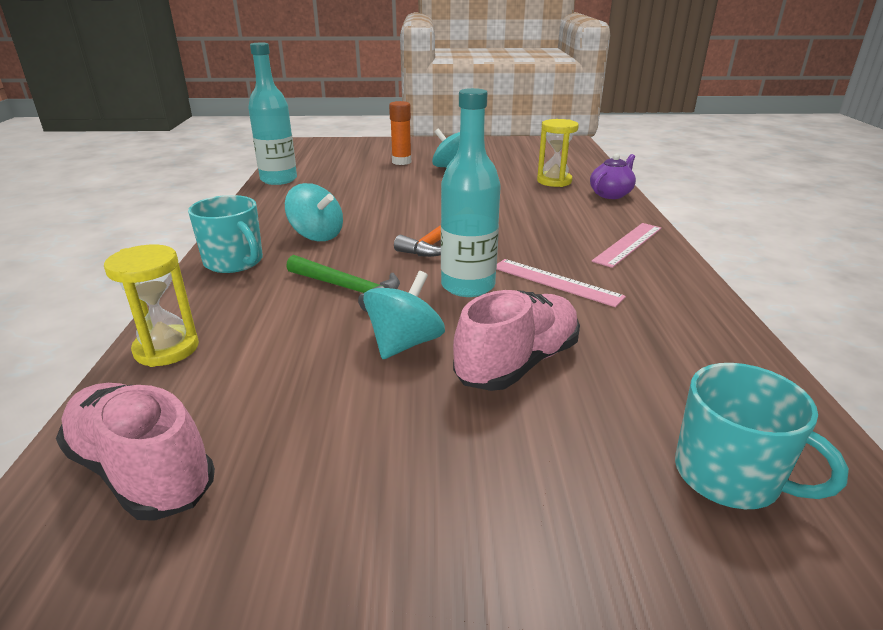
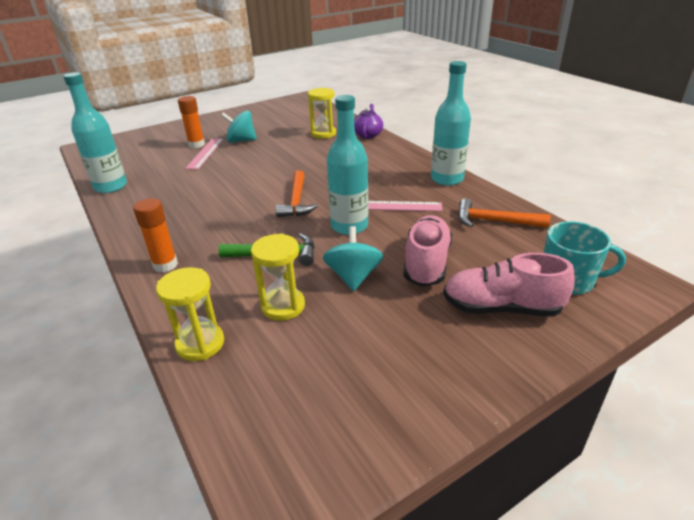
camera: 30 degrees left, 5 degrees up
pink shoe [56,383,215,521] -> pink shoe moved to [443,253,575,316]
turquoise mug [188,195,263,273] -> orange glue stick [133,198,178,272]
turquoise spinning top [285,183,343,241] -> none
pink ruler [592,223,661,268] -> pink ruler moved to [185,139,223,170]
none -> yellow hourglass [251,233,305,321]
none -> turquoise bottle [431,61,471,186]
none -> orange hammer [458,198,551,228]

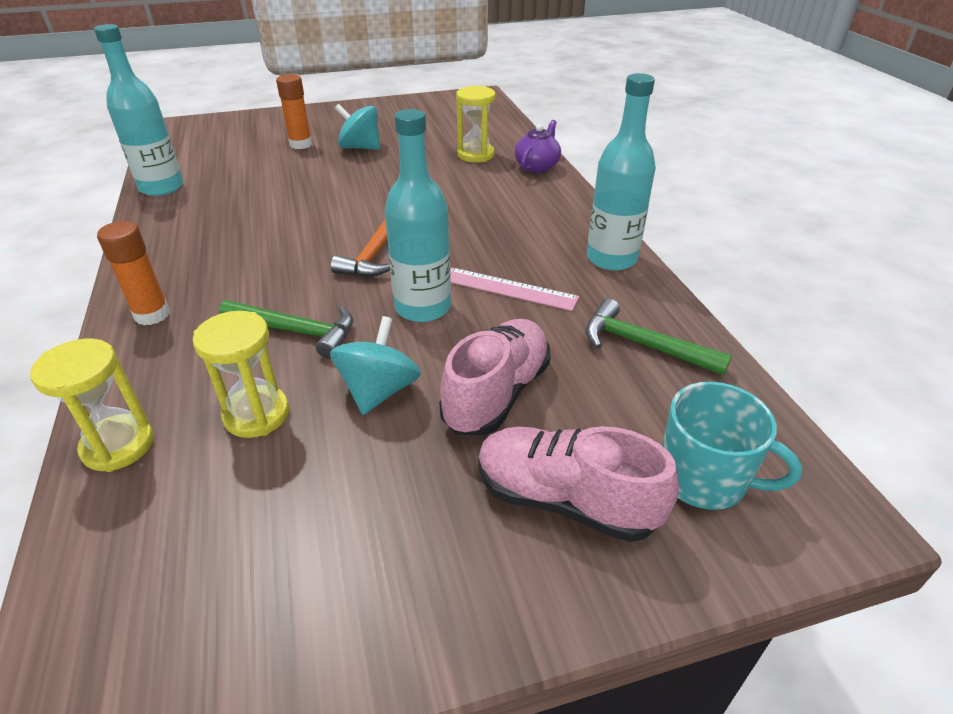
camera: 15 degrees right, 5 degrees up
pink ruler [185,139,223,170] -> none
orange hammer [458,198,551,228] -> green hammer [586,298,732,375]

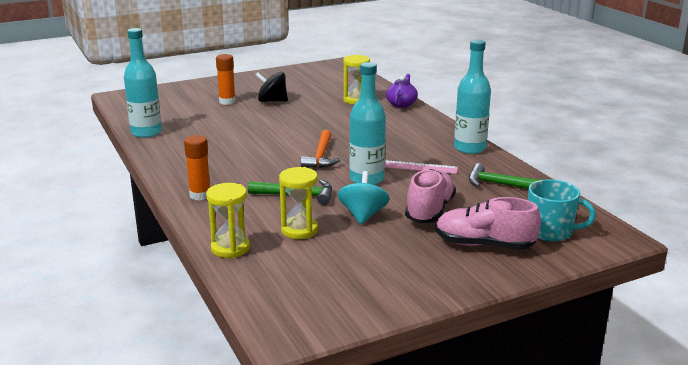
camera: 10 degrees left, 15 degrees down
turquoise spinning top [335,104,380,150] -> black spinning top [255,72,288,102]

